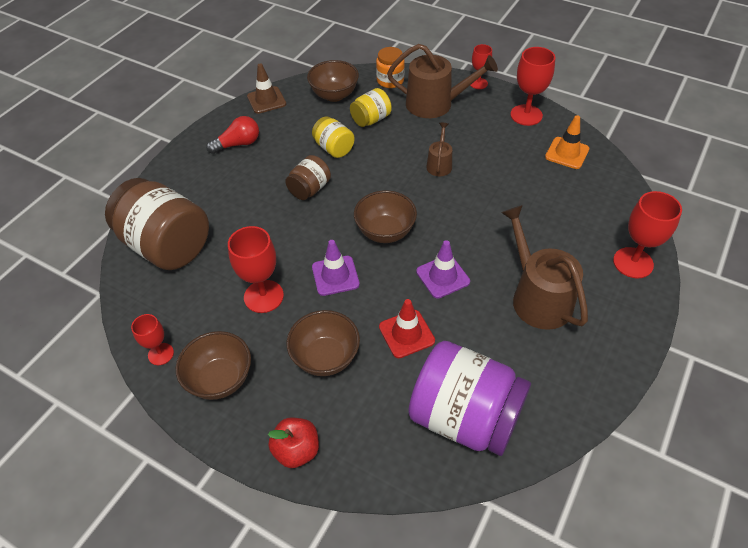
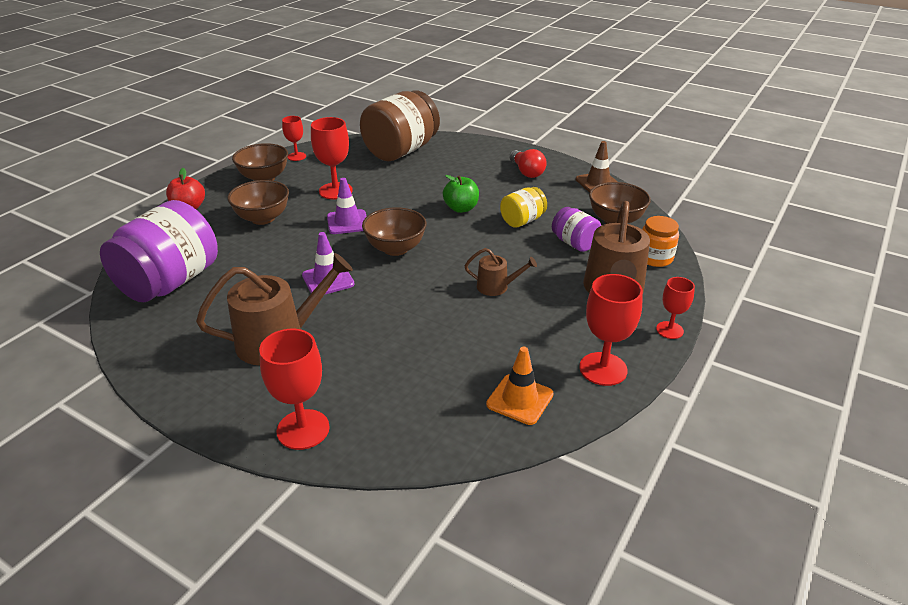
camera: 90 degrees right, 15 degrees down
brown jar [285,155,331,200] -> green apple [443,175,479,213]
yellow jar [350,88,392,127] -> purple jar [552,207,601,252]
red traffic cone [379,299,435,358] -> none

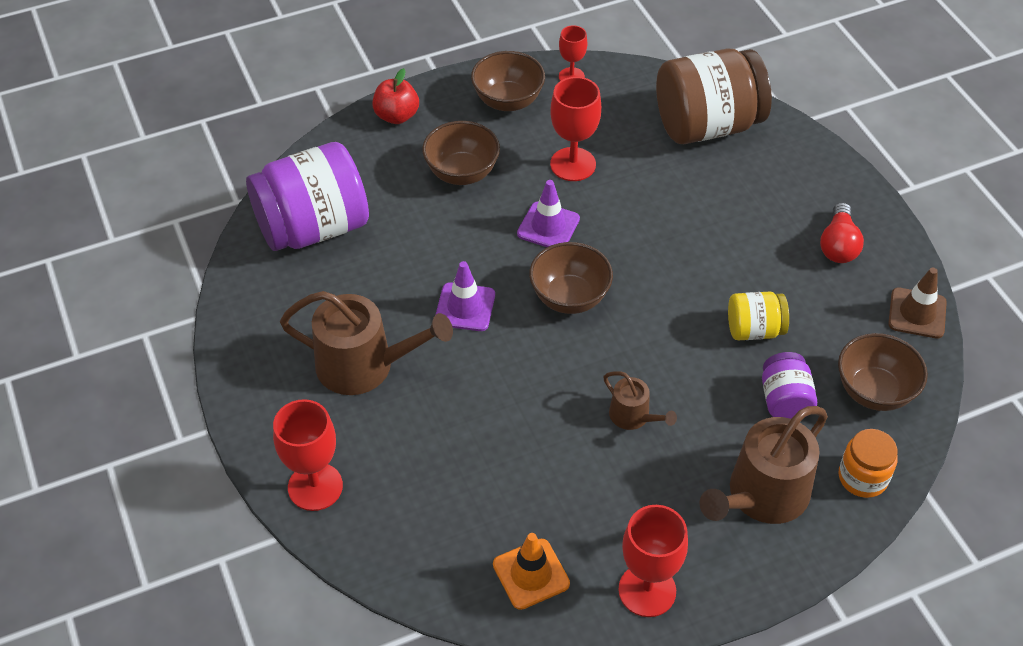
camera: 35 degrees right, 15 degrees up
green apple [443,175,479,213] -> none
red goblet [656,277,695,339] -> none

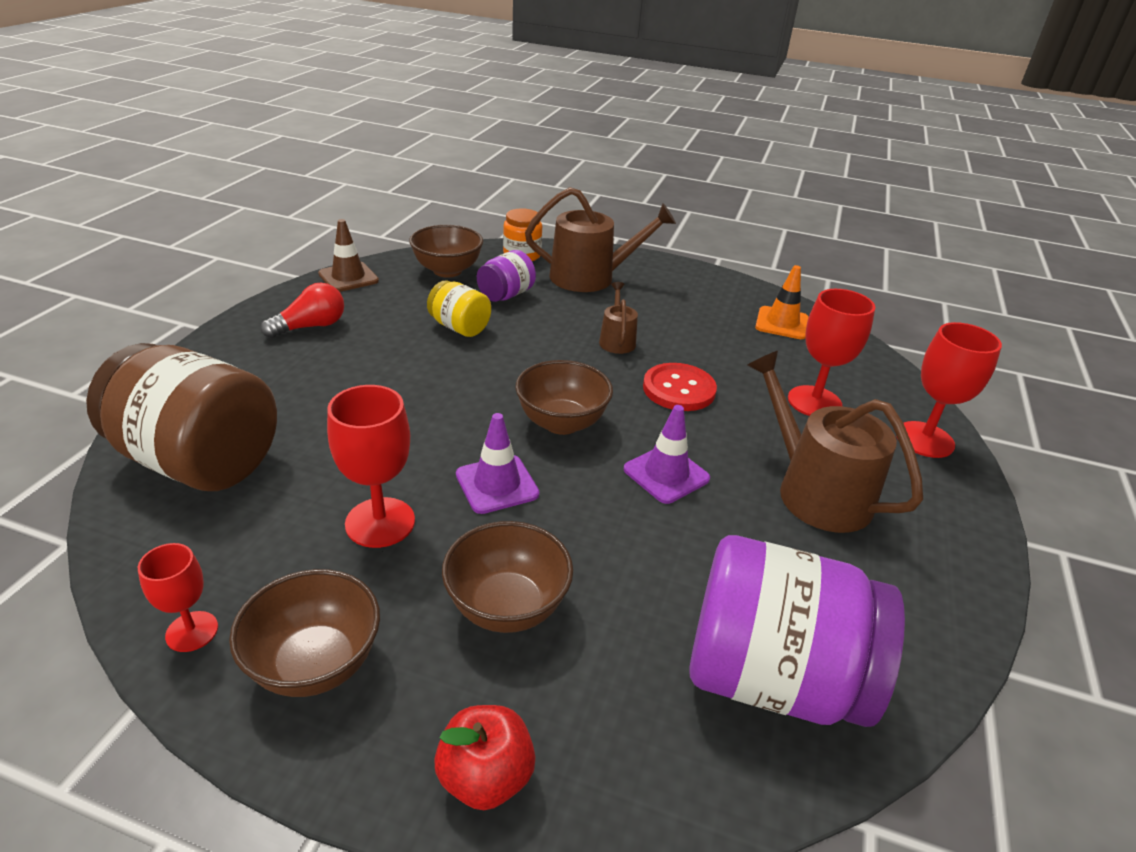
camera: 140 degrees left, 15 degrees down
red goblet [618,505,688,617] -> red goblet moved to [788,289,876,416]
none -> red button [643,363,717,411]

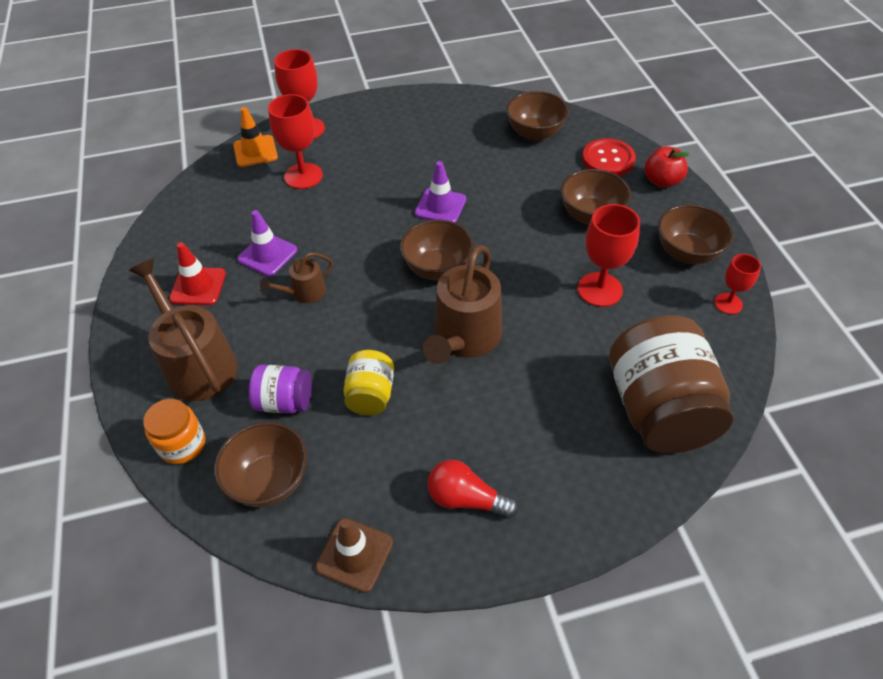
camera: 120 degrees left, 15 degrees up
purple traffic cone [456,413,539,514] -> purple traffic cone moved to [237,210,297,276]
red button [643,363,717,411] -> red button moved to [582,138,636,176]
purple jar [689,535,905,727] -> brown bowl [506,91,569,141]
brown watering can [747,351,923,533] -> brown watering can moved to [423,245,502,364]
orange traffic cone [755,265,809,339] -> orange traffic cone moved to [233,107,278,167]
none -> red traffic cone [169,242,226,305]

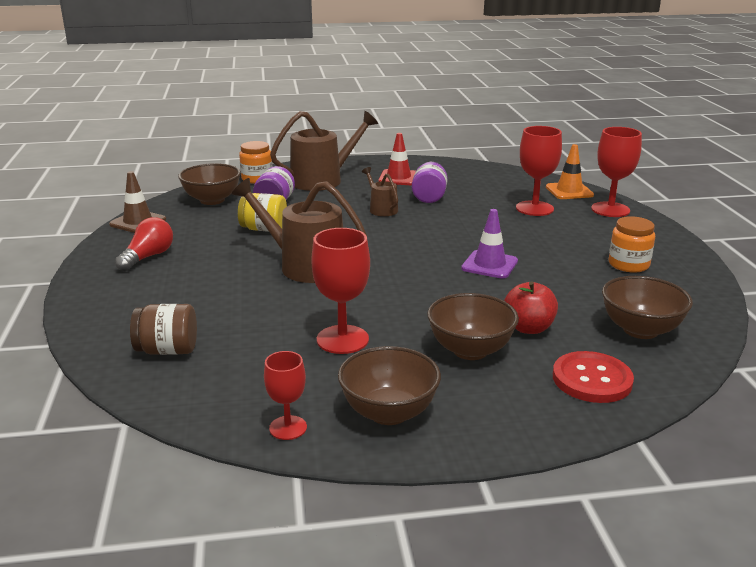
camera: 95 degrees right, 25 degrees down
purple traffic cone [237,210,297,276] -> purple jar [412,162,448,203]
brown bowl [400,220,474,280] -> none
brown jar [609,315,733,453] -> brown jar [130,304,197,355], size x0.50
red apple [645,146,690,188] -> red apple moved to [504,281,558,334]
none -> orange jar [608,216,655,273]

